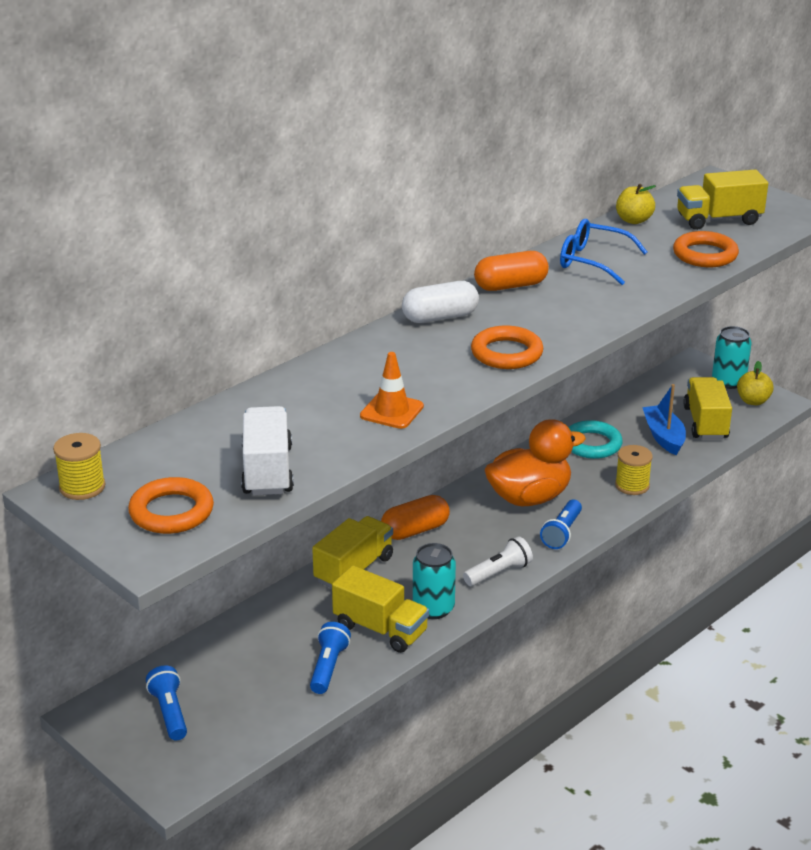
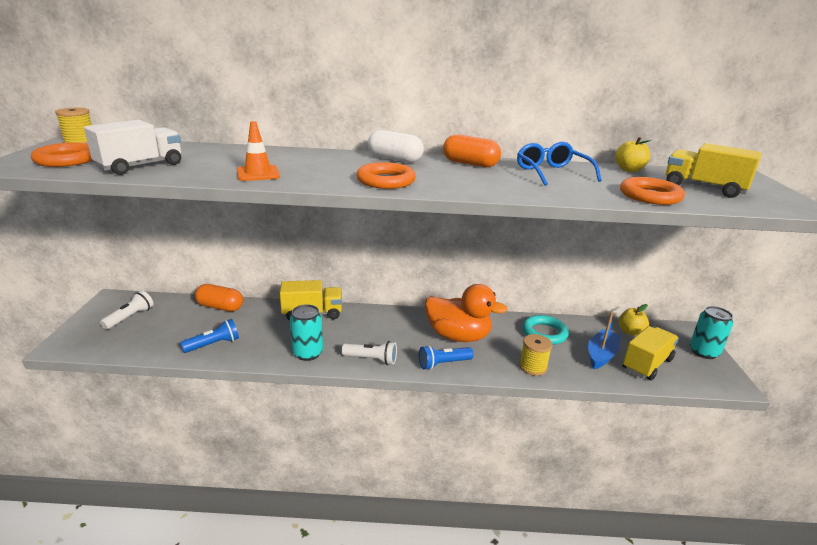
camera: 45 degrees right, 5 degrees down
blue flashlight [146,666,187,740] -> white flashlight [100,290,154,330]
yellow truck [332,565,429,653] -> none
orange capsule [381,495,450,540] -> orange capsule moved to [195,284,243,312]
yellow apple [737,361,774,405] -> yellow apple moved to [618,304,649,335]

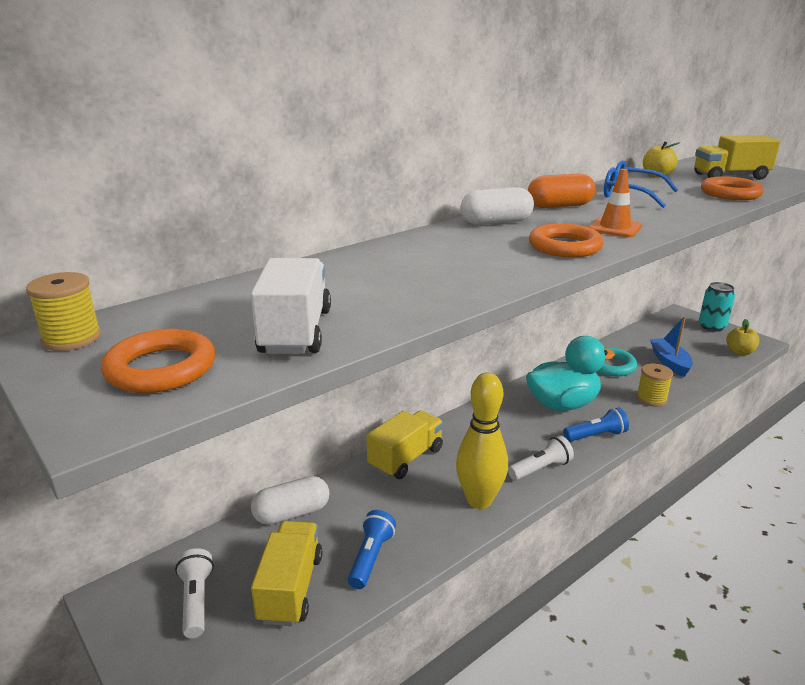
camera: 40 degrees left, 0 degrees up
orange capsule [195,284,243,312] -> white capsule [251,476,330,525]
orange traffic cone [237,121,280,181] -> orange traffic cone moved to [589,169,642,238]
turquoise can [290,304,323,361] -> yellow bowling pin [456,373,508,509]
blue flashlight [419,345,474,370] -> blue flashlight turned 135 degrees counterclockwise [563,408,629,442]
orange duck [425,284,508,342] -> turquoise duck [526,336,615,411]
yellow apple [618,304,649,335] -> yellow apple moved to [726,319,760,356]
yellow truck [623,326,679,381] -> yellow truck moved to [251,521,322,626]

